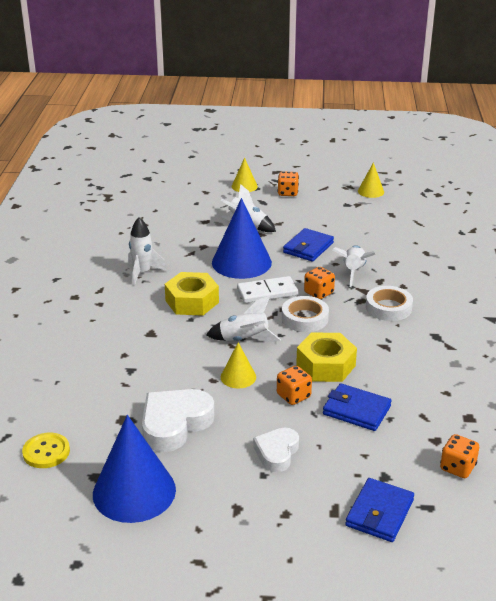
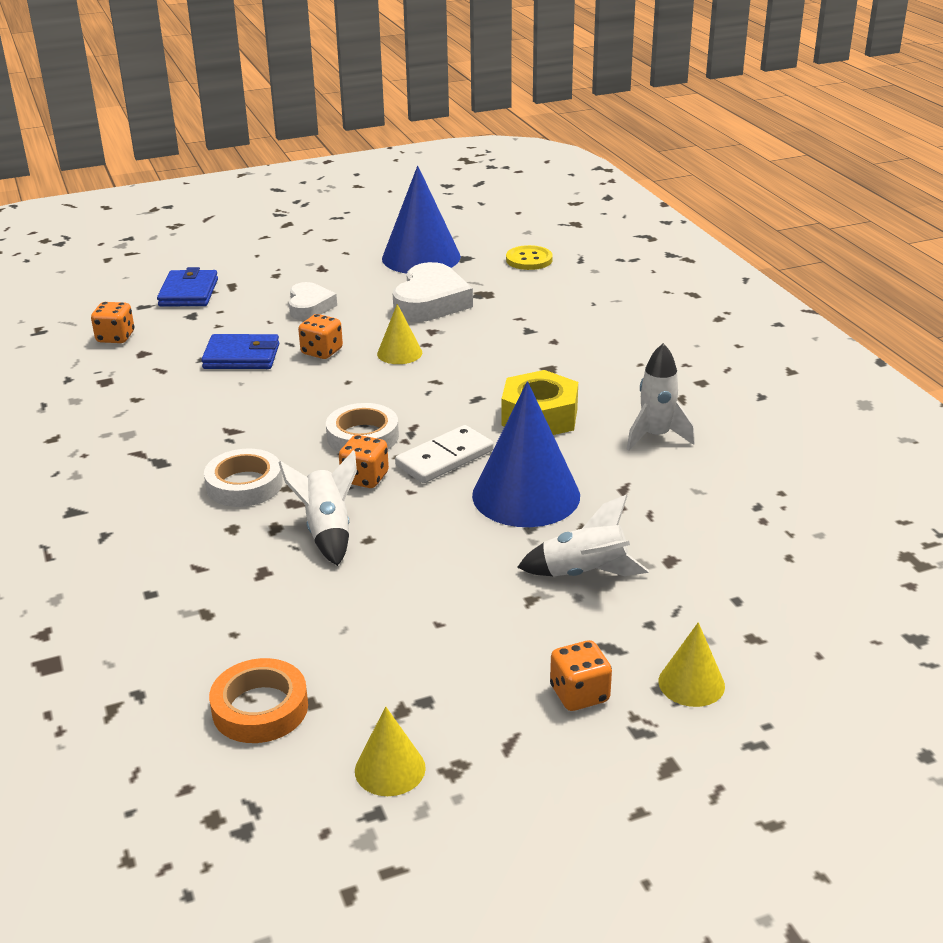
camera: 155 degrees right, 0 degrees up
white rocket [206,295,281,342] -> none
blue wallet [283,228,334,262] -> none
yellow nut [296,332,357,382] -> none
none -> orange tape [209,658,308,743]

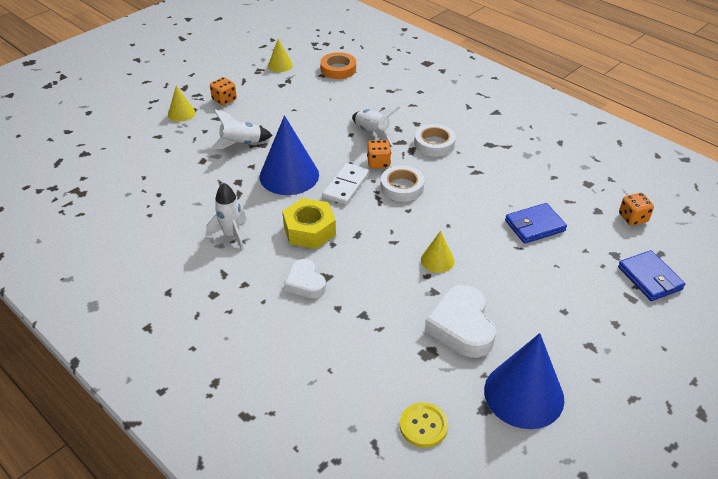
camera: 155 degrees right, 10 degrees up
white heart [289,282,337,320] -> white heart moved to [285,259,326,298]
orange dice [298,314,343,359] -> none

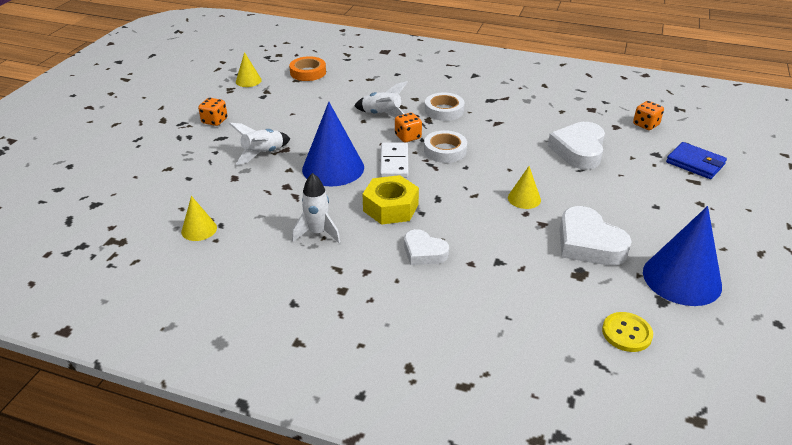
camera: 25 degrees left, 5 degrees down
yellow cone [168,86,195,122] -> yellow cone moved to [181,196,217,241]
blue wallet [505,203,567,244] -> white heart [548,122,605,169]

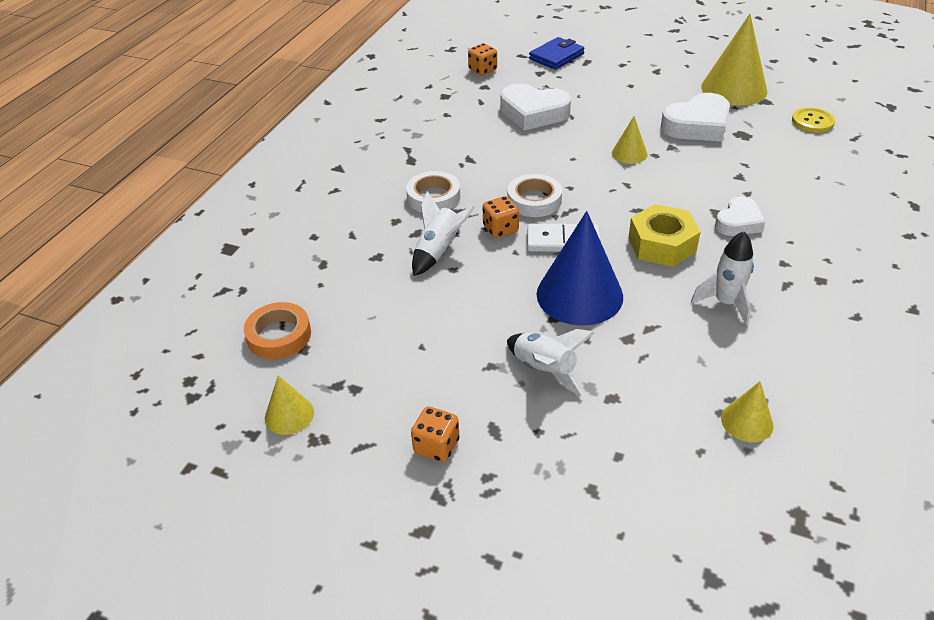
camera: 85 degrees left, 5 degrees up
blue cone [643,206,722,306] -> yellow cone [701,14,768,105]

